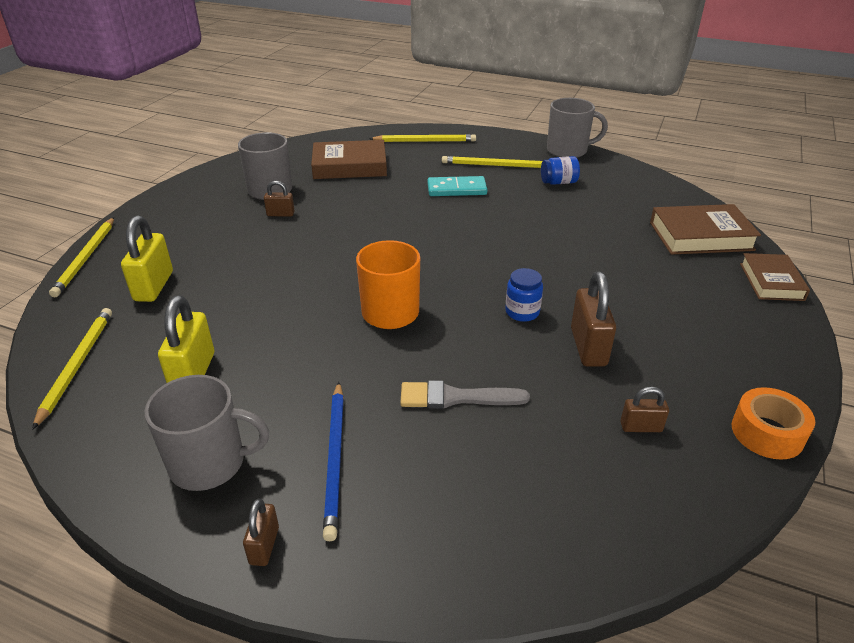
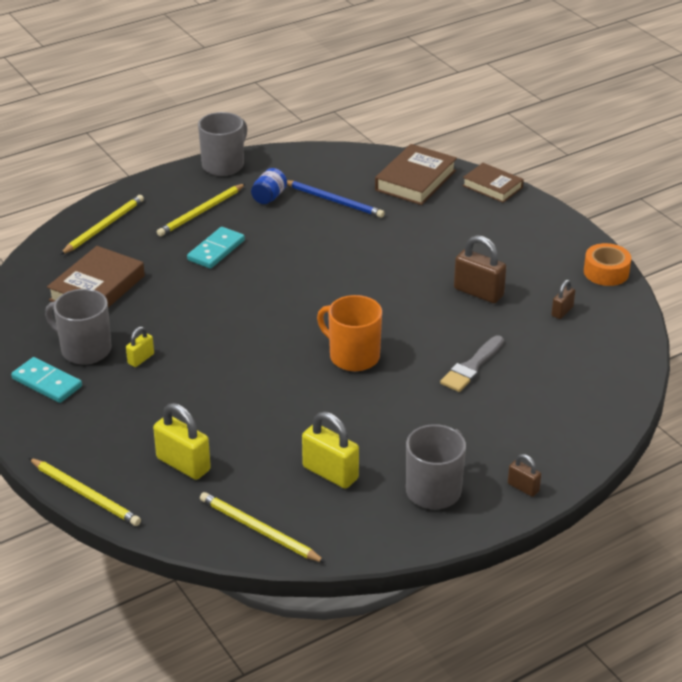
camera: 55 degrees left, 0 degrees up
brown padlock [264,181,295,217] -> yellow padlock [126,326,154,367]
blue pencil [323,382,344,541] -> blue pencil moved to [287,180,385,218]
blue jar [505,268,543,322] -> none
none -> turquoise domino [11,357,82,403]

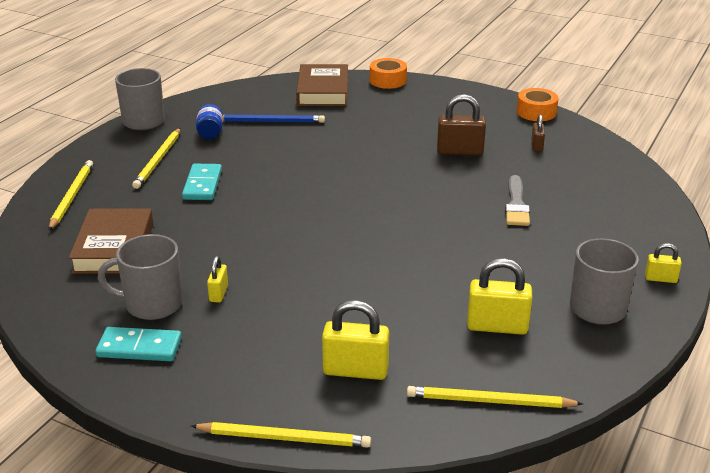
camera: 30 degrees left, 5 degrees down
orange mug [317,295,382,371] -> none
brown book [462,163,524,203] -> orange tape [370,58,407,89]
brown padlock [508,454,541,497] -> yellow padlock [645,243,682,283]

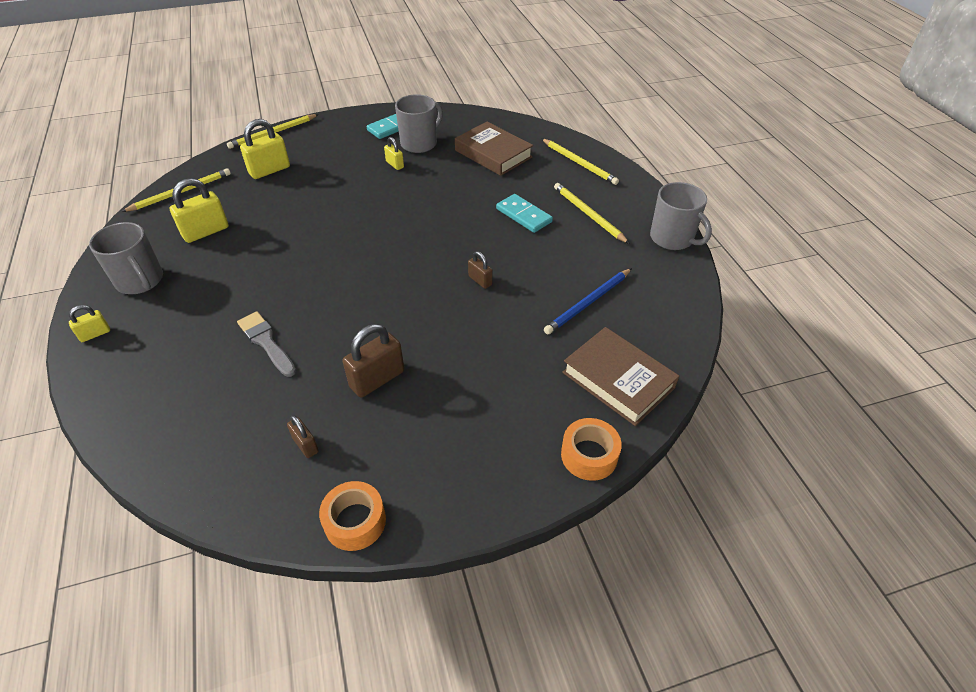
camera: 135 degrees right, 15 degrees up
blue jar [196,104,223,139] -> none
none -> brown padlock [468,251,493,289]

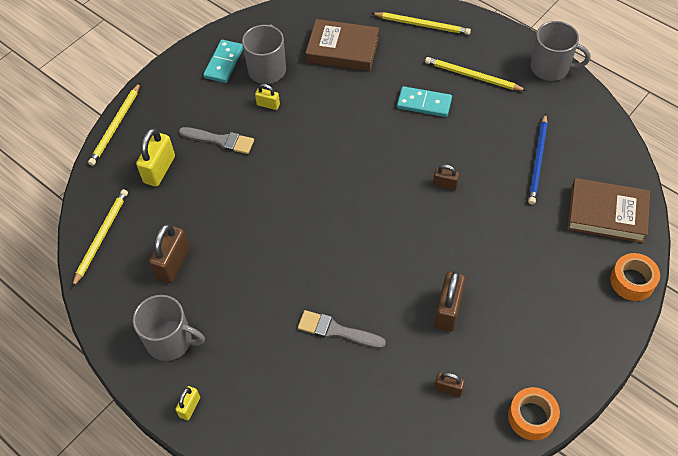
camera: 30 degrees left, 10 degrees up
yellow padlock [170,178,229,243] -> brown padlock [149,224,190,283]
none -> grey brush [179,127,254,154]

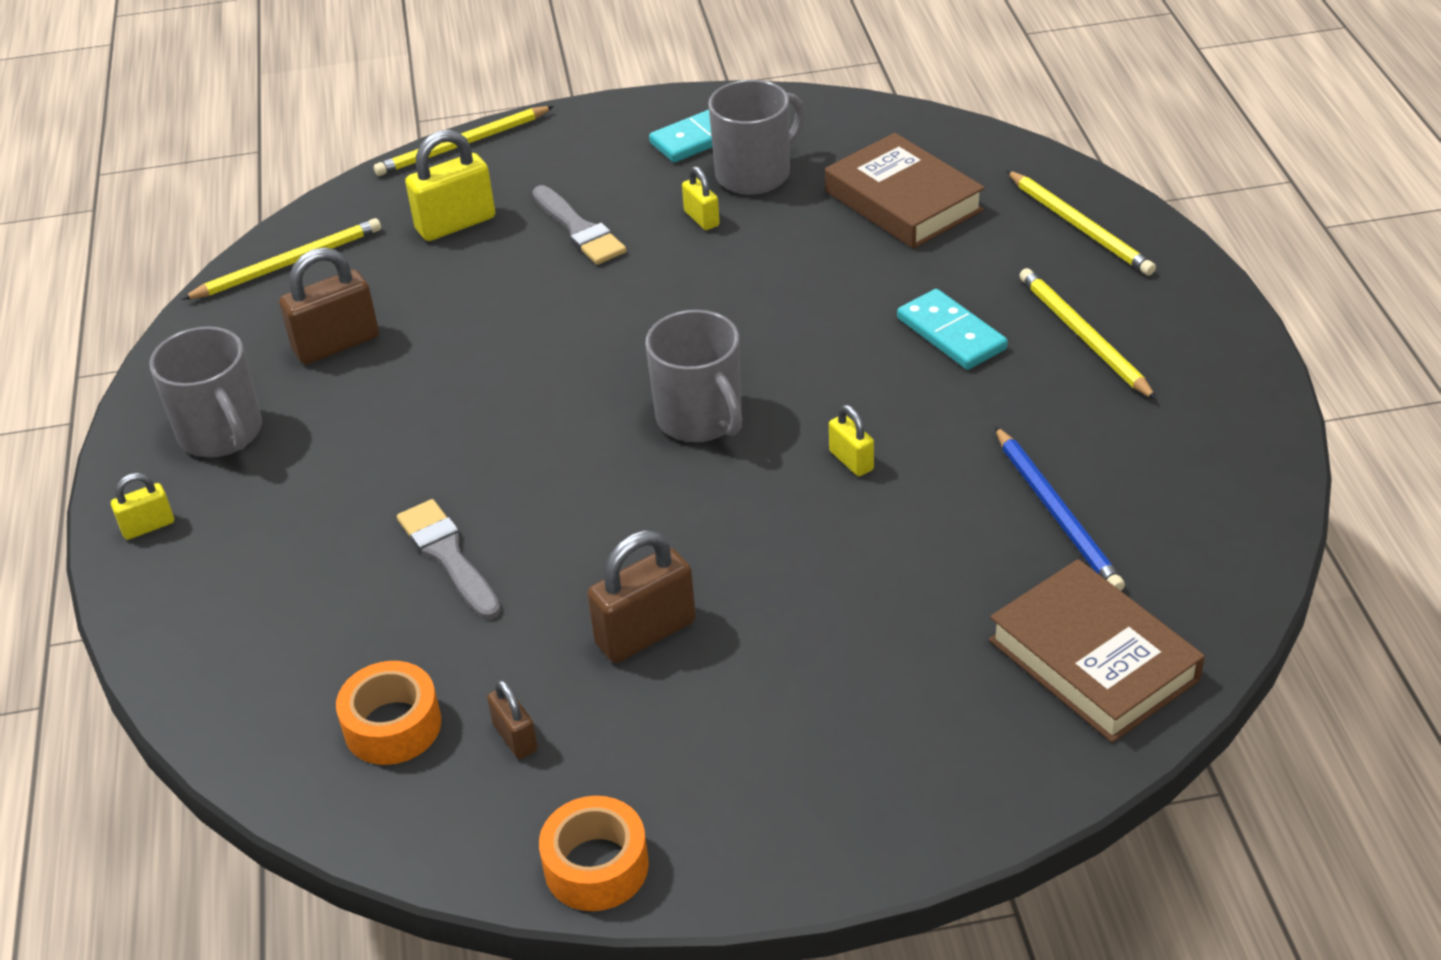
camera: 40 degrees right, 15 degrees down
brown padlock [433,164,459,190] -> yellow padlock [829,405,874,476]
blue pencil [528,114,548,205] -> blue pencil turned 75 degrees counterclockwise [995,426,1125,591]
grey mug [530,21,590,81] -> grey mug moved to [646,310,742,442]
orange tape [610,253,660,301] -> orange tape moved to [336,661,441,765]

